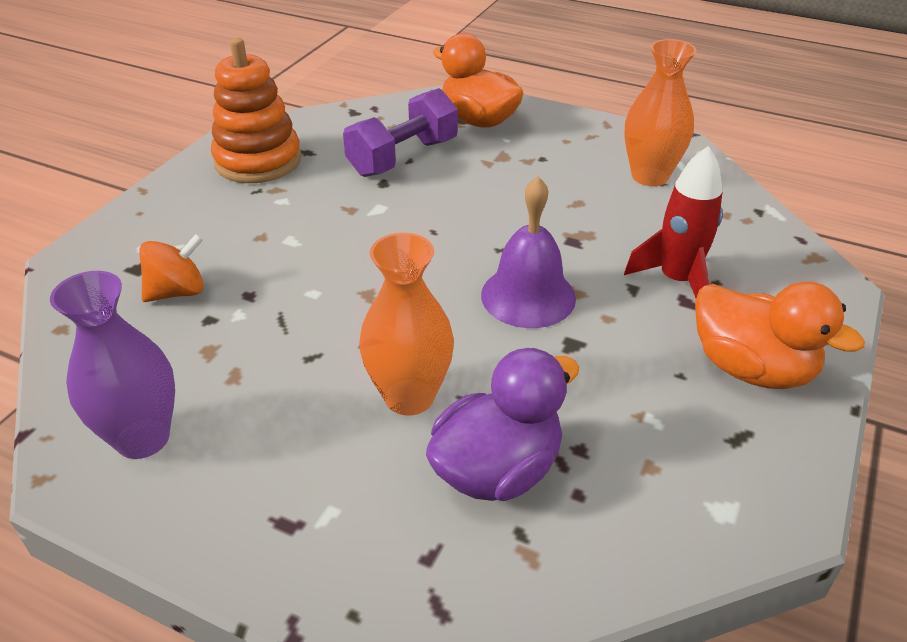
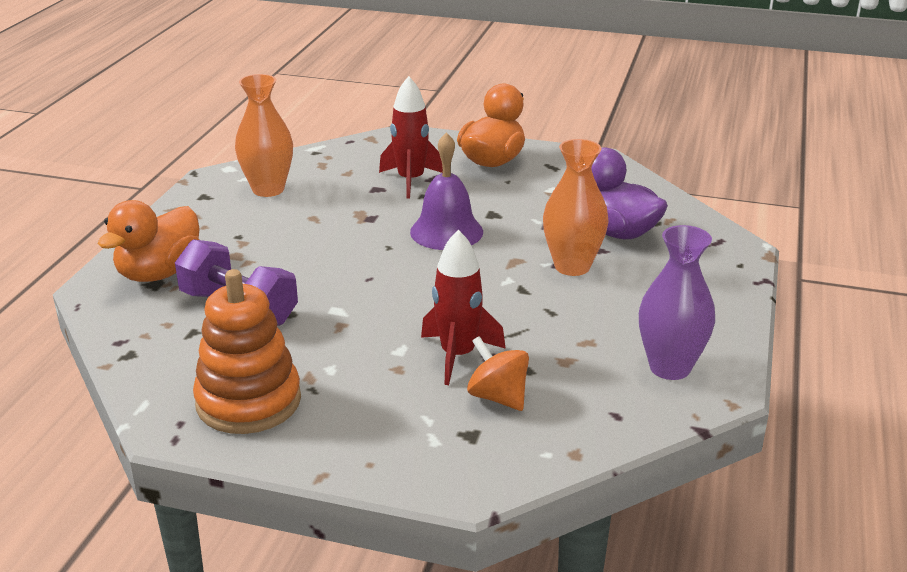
camera: 100 degrees left, 10 degrees down
none -> red rocket [421,230,506,385]

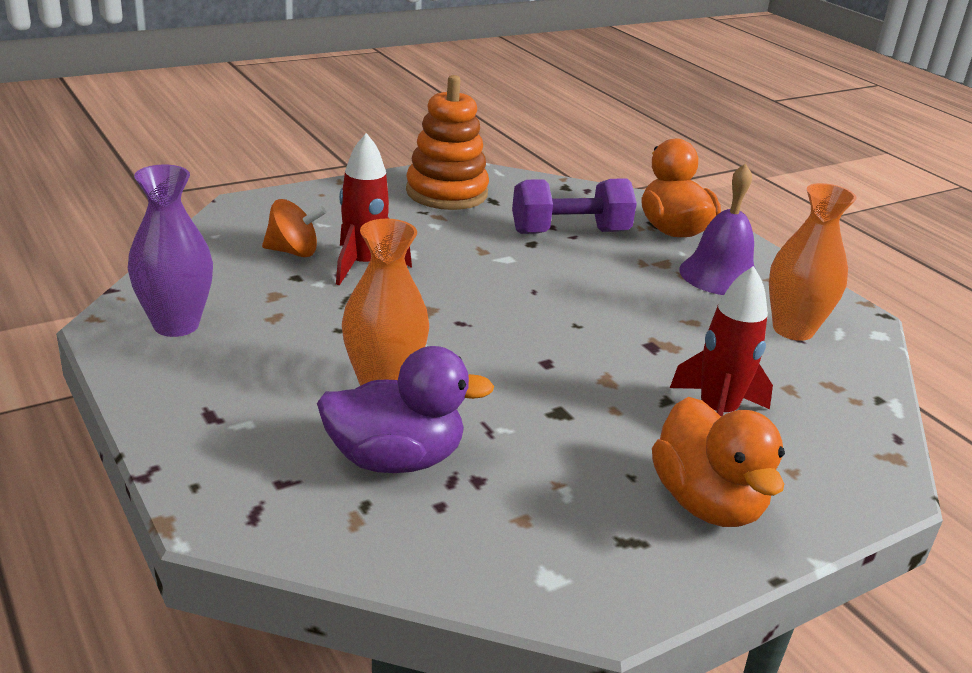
camera: 130 degrees right, 0 degrees up
purple bell [410,132,483,250] -> purple bell moved to [679,163,755,295]

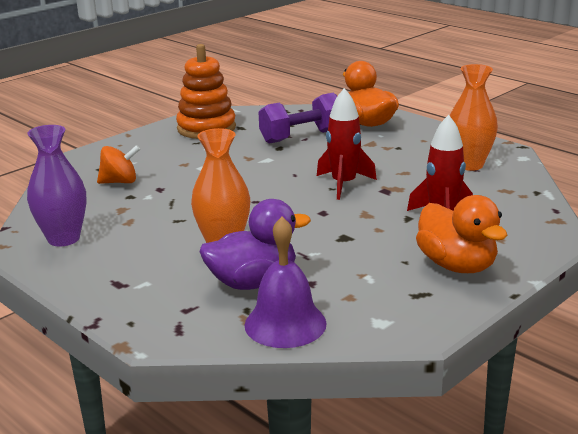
camera: 10 degrees left, 5 degrees down
red rocket [336,133,412,286] -> red rocket moved to [317,88,377,200]
purple bell [679,163,755,295] -> purple bell moved to [245,217,327,348]

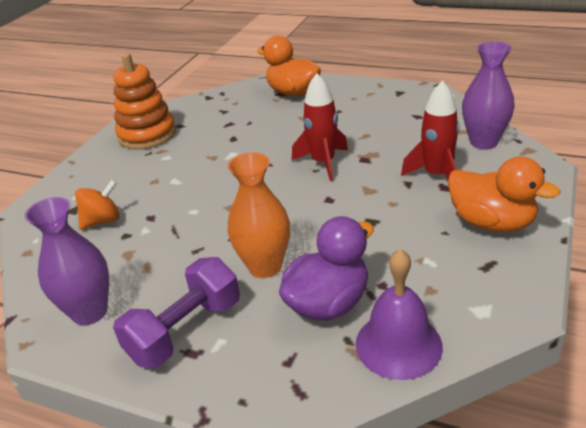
camera: 20 degrees left, 10 degrees up
purple dumbbell [258,93,337,144] -> purple dumbbell moved to [113,257,240,368]
orange vase [450,64,498,171] -> none
none -> purple vase [462,41,515,149]

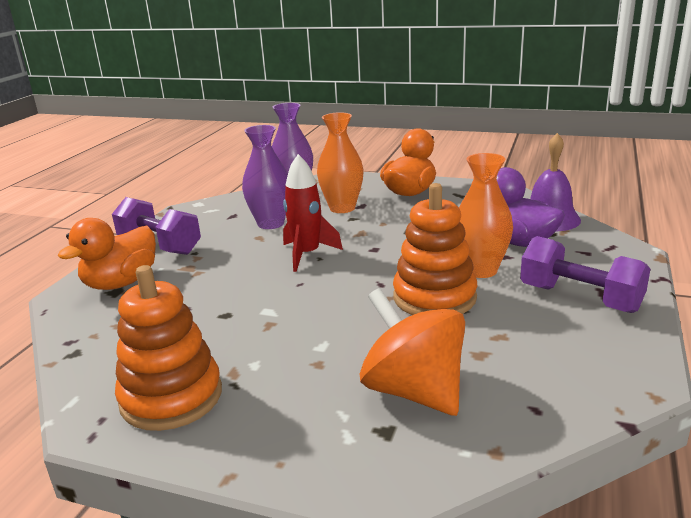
camera: 95 degrees left, 10 degrees down
purple vase [25,197,109,325] -> purple vase moved to [242,125,288,229]
orange spinning top [75,180,120,230] -> orange spinning top [360,288,465,416], size x1.69
red rocket [401,80,459,179] -> orange vase [317,112,364,213]
none -> purple dumbbell [112,197,201,255]
none -> orange stacking toy [393,183,477,315]

